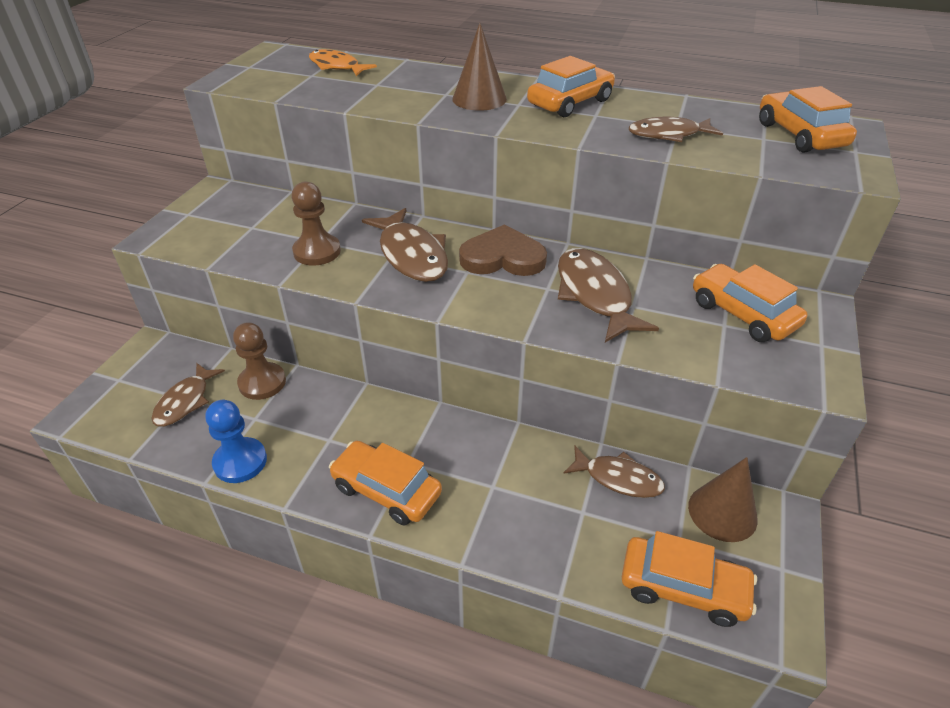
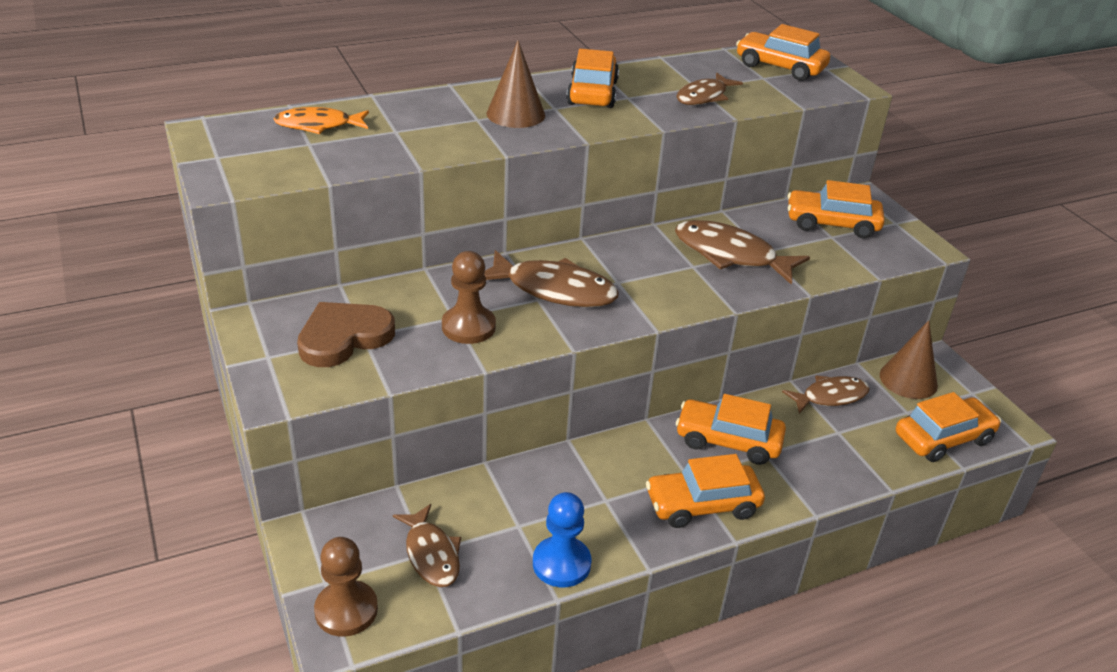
camera: 45 degrees left, 5 degrees down
brown pawn [233,322,286,400] -> brown pawn moved to [314,537,378,637]
brown heart [459,224,547,276] -> brown heart moved to [297,302,395,367]
none -> orange car [676,394,786,465]

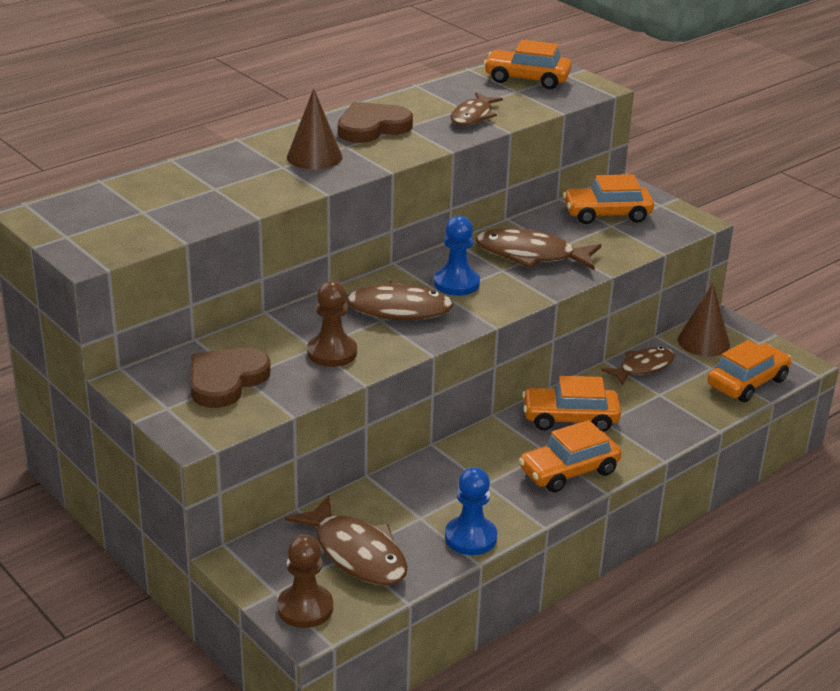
camera: 15 degrees left, 5 degrees down
orange fish [274,107,369,134] -> none
brown fish [393,504,461,587] -> brown fish [285,495,408,585], size x1.52
orange car [566,49,619,108] -> brown heart [338,102,413,143]
none -> blue pawn [434,216,480,296]

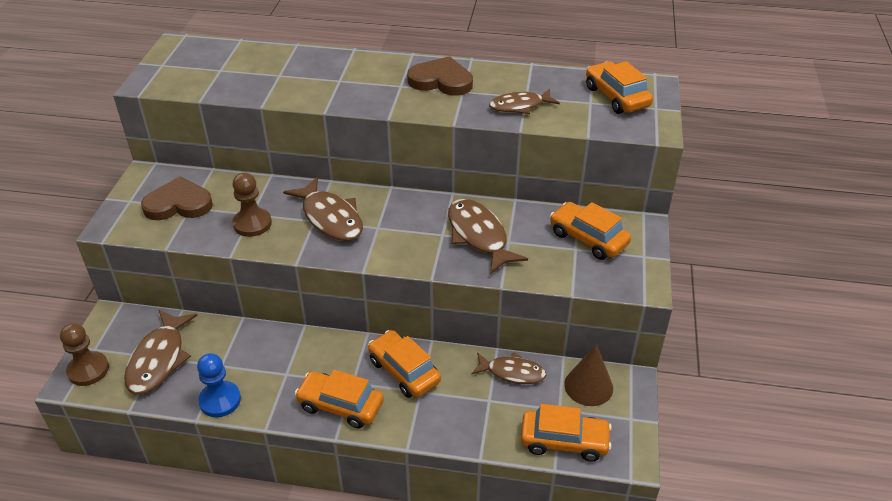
camera: 50 degrees right, 10 degrees up
brown cone [287,88,343,170] -> none
blue pawn [434,216,480,296] -> none

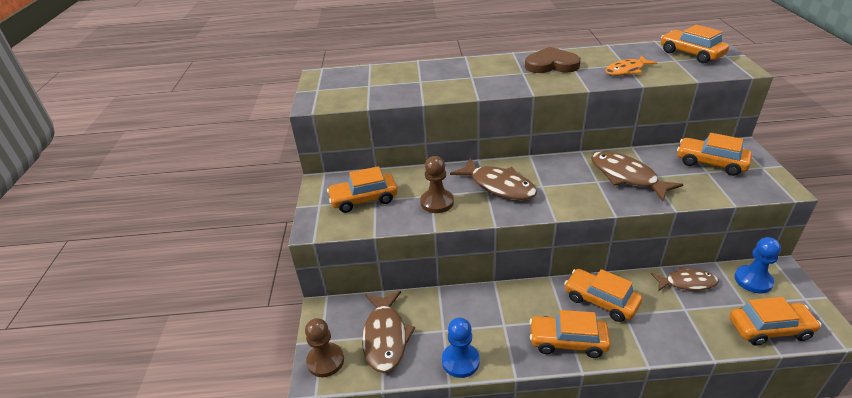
camera: 10 degrees left, 5 degrees down
brown heart [141,176,213,220] -> orange car [327,166,398,213]
brown fish [489,89,560,114] -> orange fish [606,56,657,76]
brown cone [564,344,613,406] -> blue pawn [734,237,781,293]

